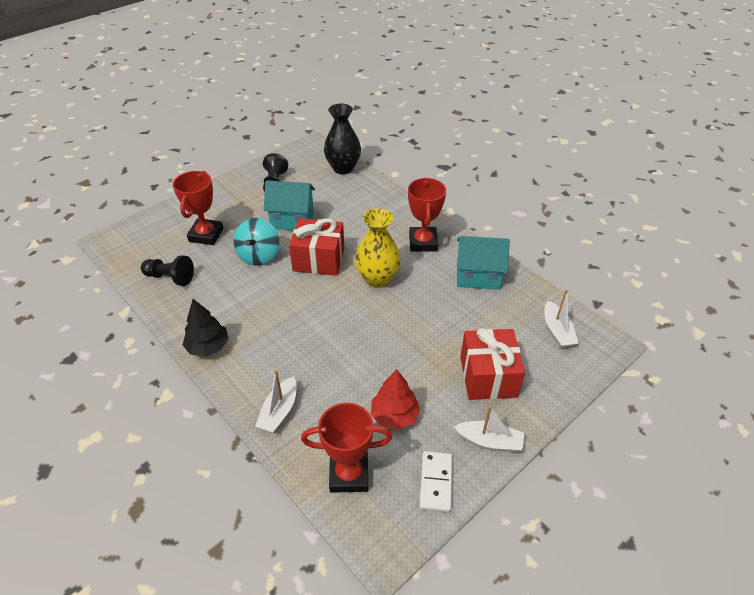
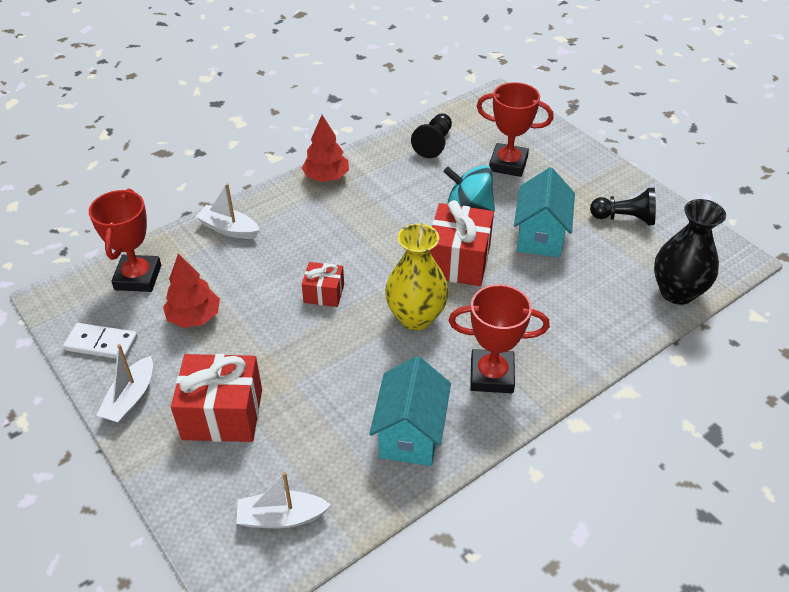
camera: 95 degrees right, 0 degrees up
black tree [183,299,229,357] -> red tree [302,115,349,182]
none -> red gift [302,262,344,307]

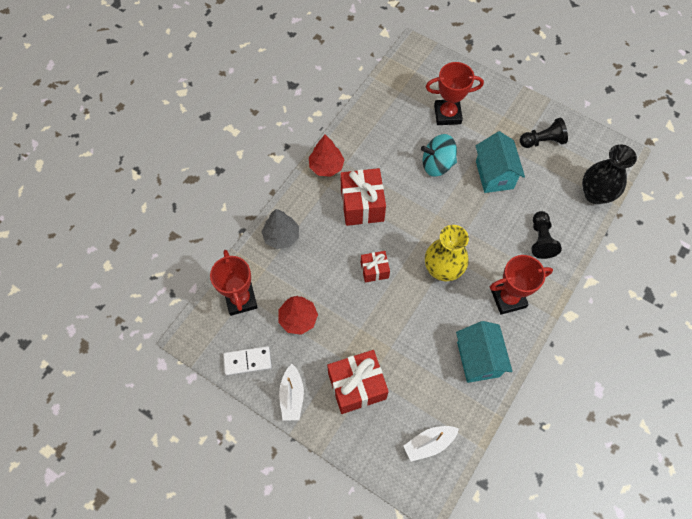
camera: 20 degrees left, 20 degrees up
white boat [195,183,260,239] -> grey tree [262,209,299,249]
black pawn [411,113,452,158] -> black pawn moved to [531,211,562,259]
red gift [430,200,494,286] -> red gift moved to [341,168,386,226]

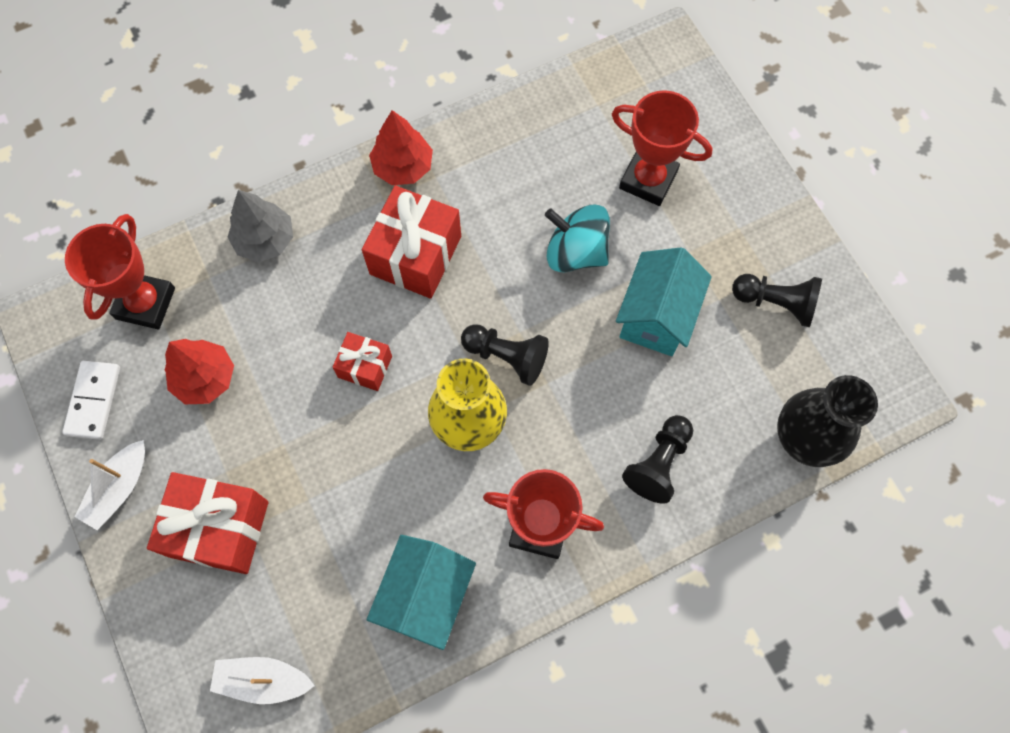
camera: 30 degrees right, 5 degrees up
white domino [223,346,272,376] -> white domino turned 75 degrees clockwise [62,361,120,440]
none -> black pawn [461,324,549,386]

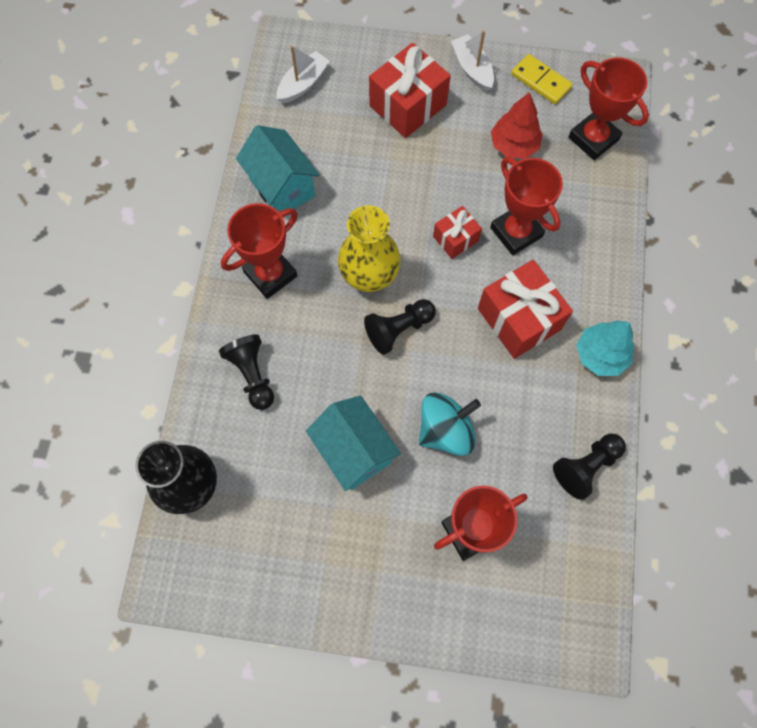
camera: 125 degrees right, 0 degrees up
white domino [62,361,120,440] -> yellow domino [511,54,573,104]
grey tree [228,190,293,262] -> none
red tree [369,110,433,185] -> turquoise tree [576,321,634,376]
black pawn [732,274,822,327] -> black pawn moved to [553,434,626,500]
none -> red trophy [490,157,563,255]

